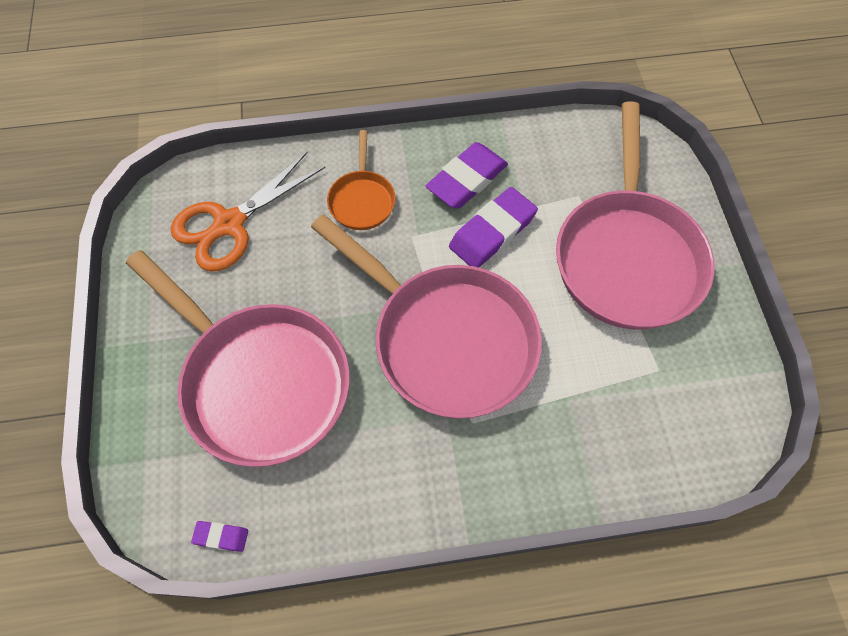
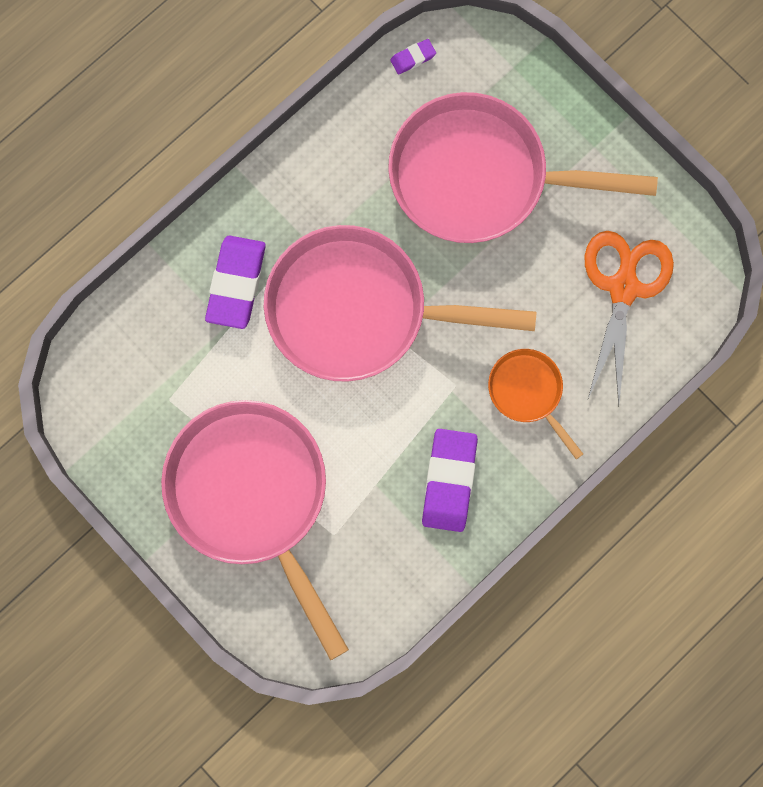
camera: 145 degrees right, 15 degrees up
purple eraser [449,187,538,268] -> purple eraser moved to [205,236,266,329]

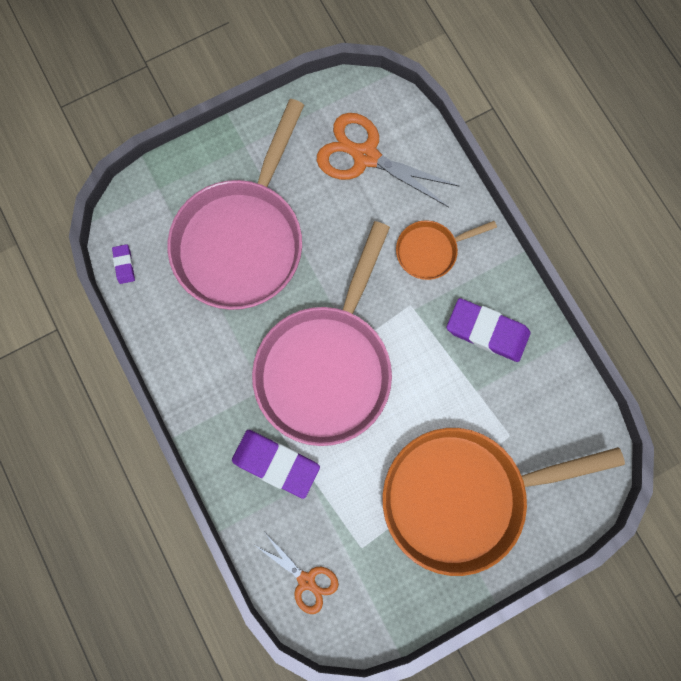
camera: 75 degrees left, 0 degrees up
pink pan [161,400,349,660] -> orange pan [383,428,625,576]
none -> orange scissors [255,533,339,614]

